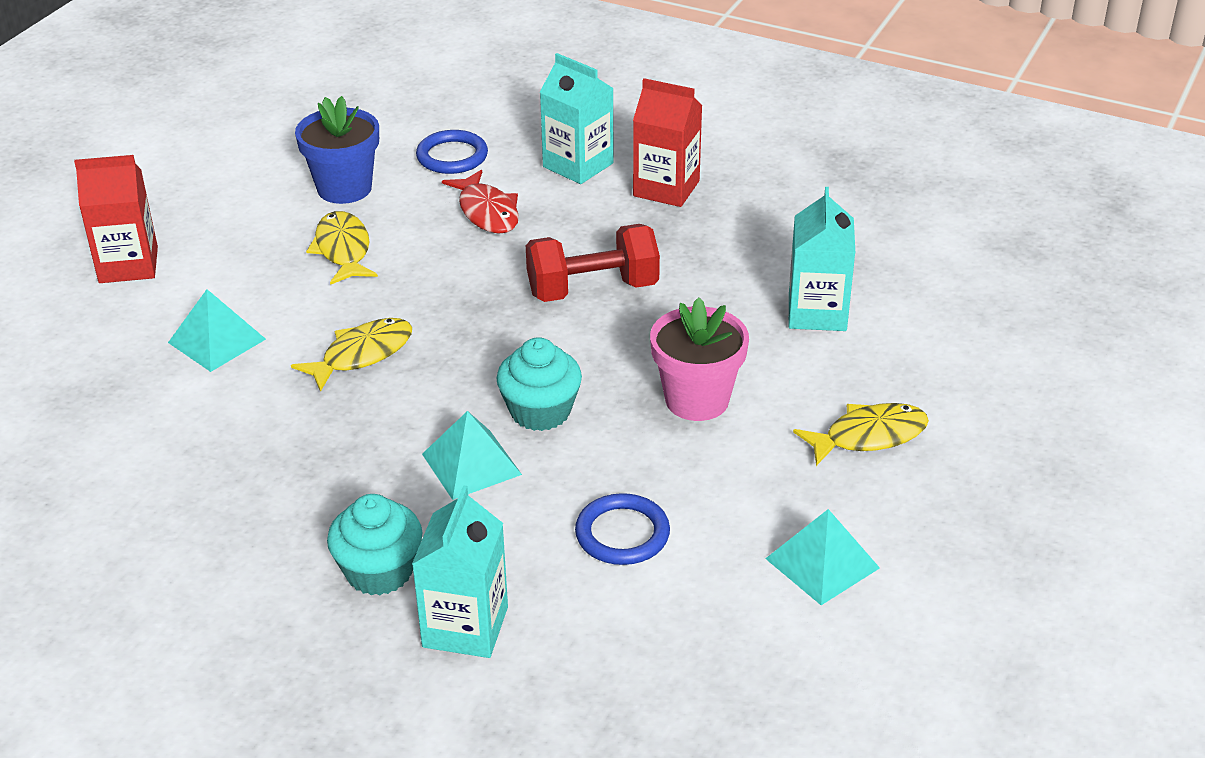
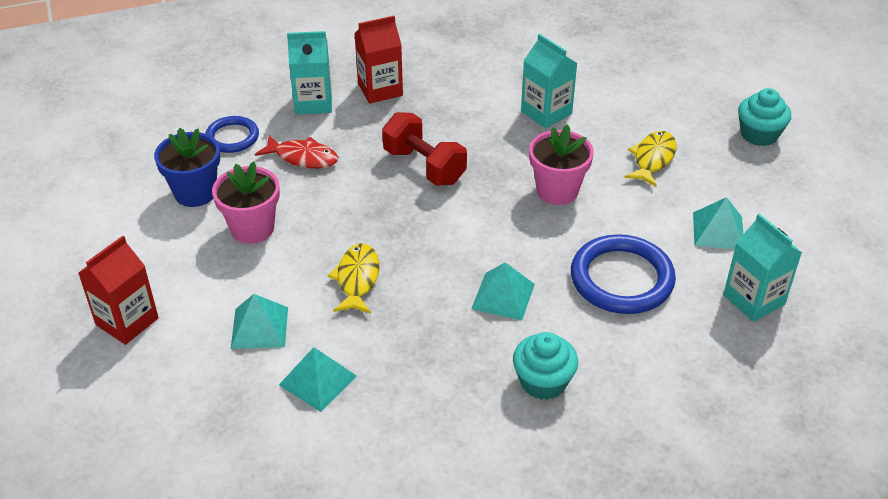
camera: 45 degrees left, 5 degrees up
yellow fish [306,211,378,285] -> pink flower pot [212,162,280,244]
turquoise carton [412,485,508,658] -> turquoise carton moved to [723,214,802,322]
turquoise cupcake [496,337,582,431] -> turquoise cupcake moved to [738,88,791,146]
red dumbbell [526,224,660,302] -> red dumbbell turned 75 degrees counterclockwise [382,112,467,186]
blue ring [575,493,670,565] -> blue ring [571,234,676,314], size x1.70
none -> turquoise pyramid [279,347,357,412]

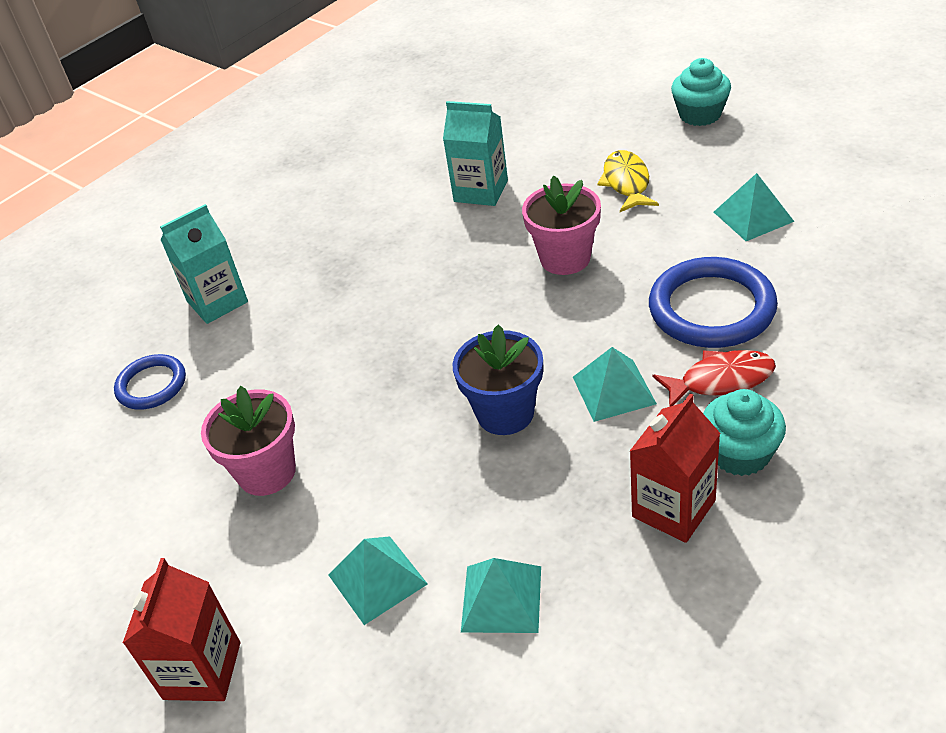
camera: 25 degrees left, 0 degrees up
blue flower pot [154,128,220,207] -> blue flower pot moved to [453,324,543,435]
red fish [255,135,338,168] -> red fish moved to [653,350,776,407]
yellow fish [328,243,379,314] -> none
red carton [354,16,403,104] -> red carton moved to [630,393,720,543]
red dumbbell [382,112,467,186] -> none
turquoise carton [723,214,802,322] -> none

